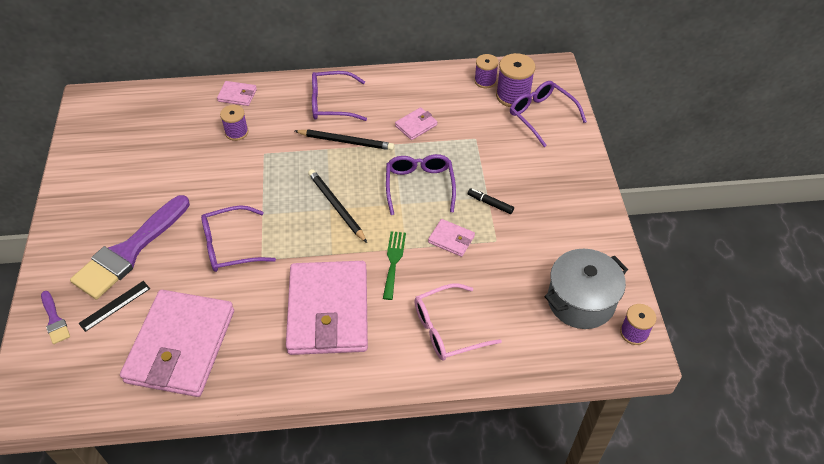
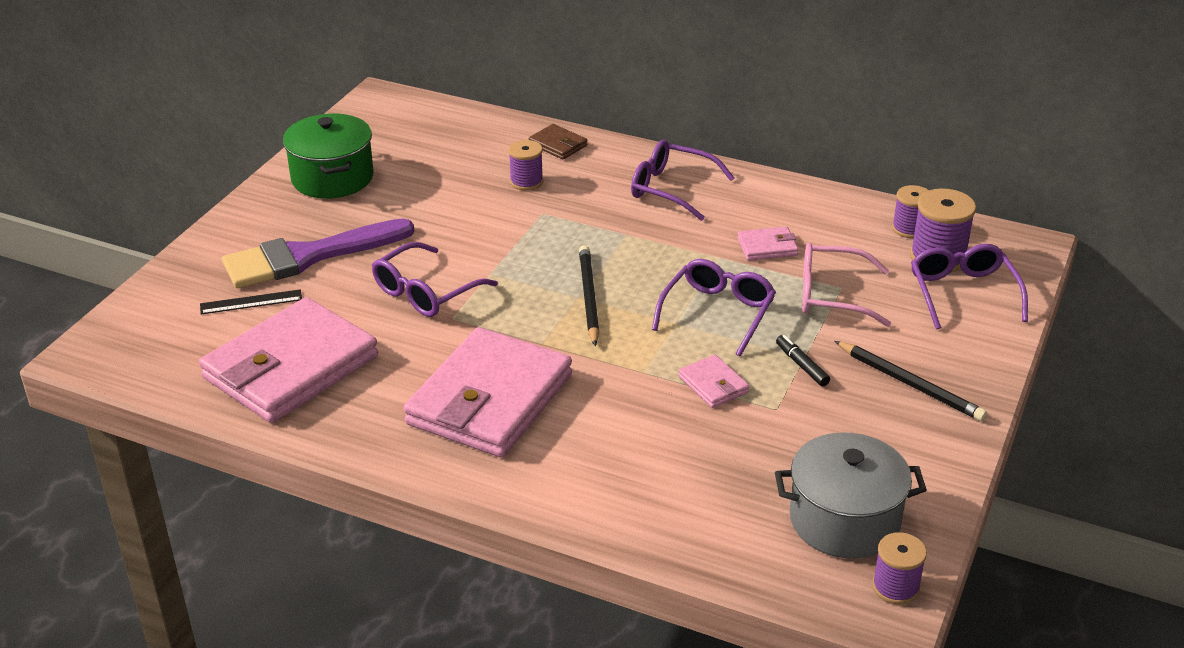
camera: 30 degrees right, 15 degrees down
purple brush [41,291,70,344] -> none
purple glasses [201,205,276,272] -> purple glasses turned 60 degrees counterclockwise [372,242,498,317]
pink wallet [217,81,257,106] -> brown wallet [529,124,587,159]
black pencil [295,129,394,150] -> black pencil moved to [835,341,987,421]
green fork [383,231,406,300] -> none
pink glasses [414,283,502,360] -> pink glasses moved to [802,243,891,327]
none -> green pot [283,113,374,199]

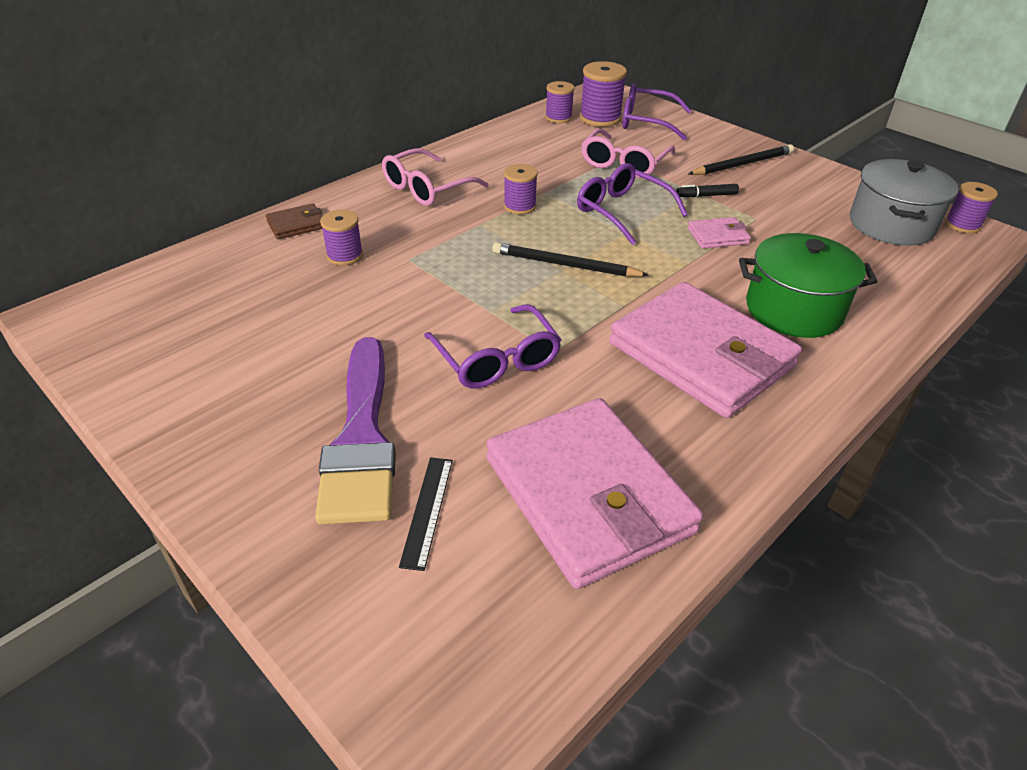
camera: 70 degrees left, 5 degrees up
green pot [283,113,374,199] -> green pot moved to [739,233,878,338]
purple glasses [631,140,734,221] -> pink glasses [382,148,489,206]
pink wallet [737,227,798,261] -> none
none -> purple spool [504,164,538,215]

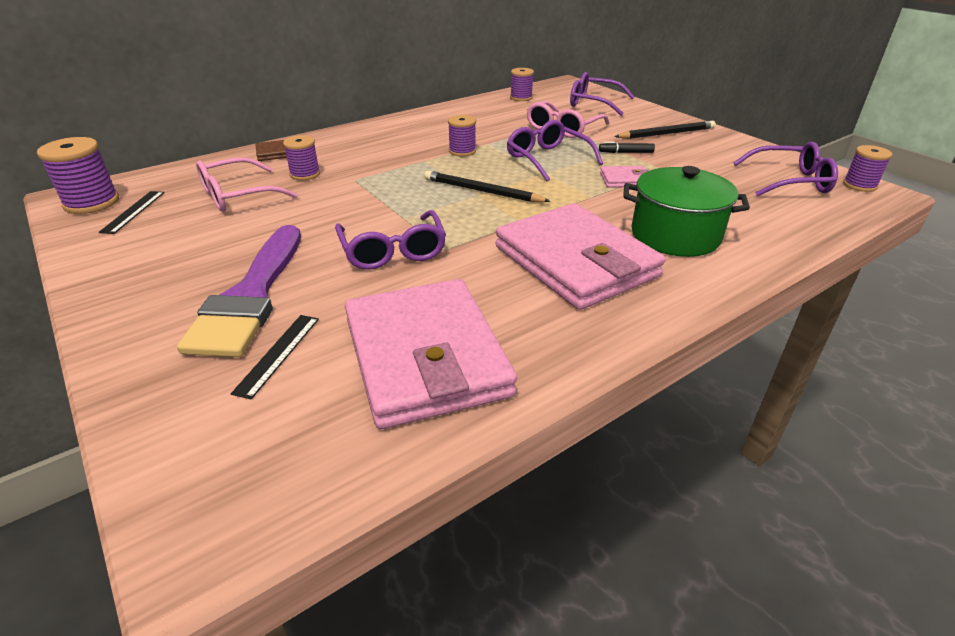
camera: 10 degrees right, 5 degrees down
pink glasses [382,148,489,206] -> pink glasses moved to [196,157,298,212]
purple spool [580,61,627,127] -> purple spool moved to [37,137,119,214]
grey pot [850,159,958,246] -> purple glasses [733,142,838,196]
none -> black ruler [99,191,165,234]

